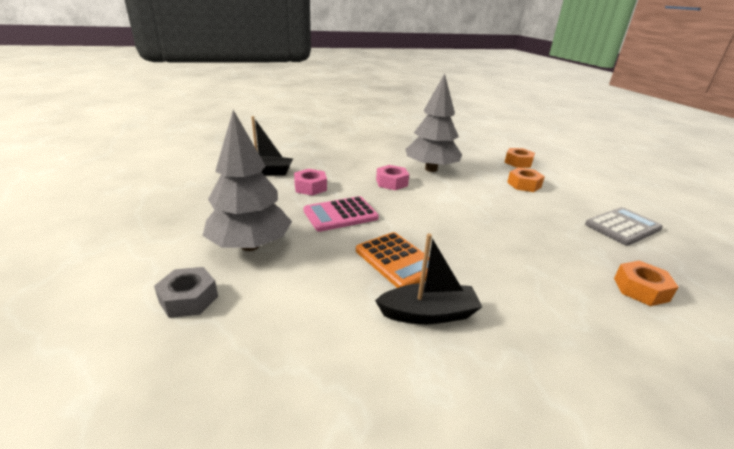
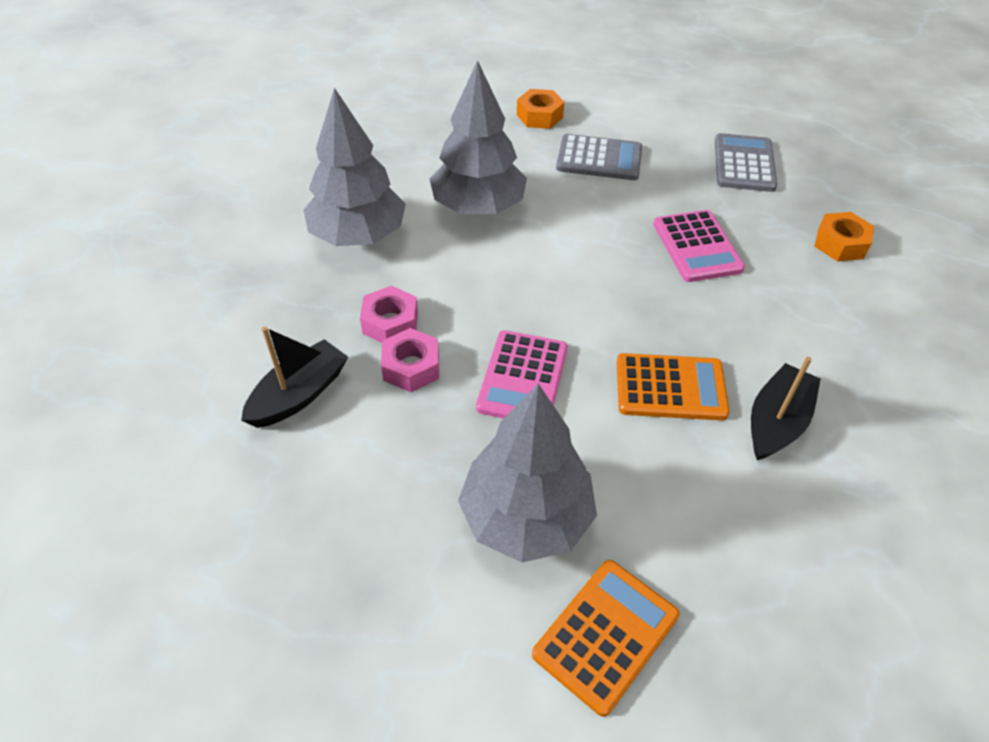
camera: 50 degrees left, 20 degrees up
grey nut [154,267,218,318] -> orange calculator [532,560,679,717]
pink nut [376,165,409,190] -> pink nut moved to [360,286,418,343]
orange nut [507,167,545,192] -> grey calculator [556,134,642,180]
none -> grey tree [304,88,406,246]
none -> pink calculator [653,210,745,282]

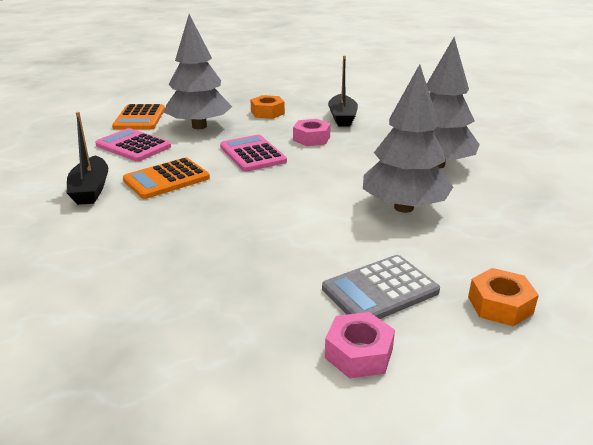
camera: 140 degrees right, 20 degrees down
pink nut [360,286,418,343] -> pink nut moved to [325,312,395,378]
pink calculator [653,210,745,282] -> pink calculator moved to [95,128,171,162]
grey calculator [715,133,777,192] -> none
orange nut [814,212,874,262] -> orange nut moved to [250,95,285,119]

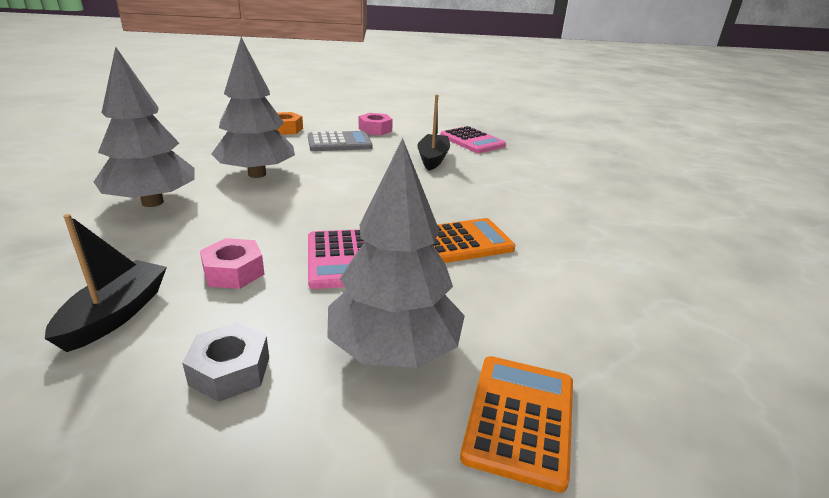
camera: 165 degrees left, 0 degrees up
black boat [67,112,108,205] -> black boat moved to [417,94,450,170]
pink calculator [95,128,171,162] -> pink calculator moved to [440,126,506,153]
orange nut [250,95,285,119] -> grey nut [182,323,269,402]

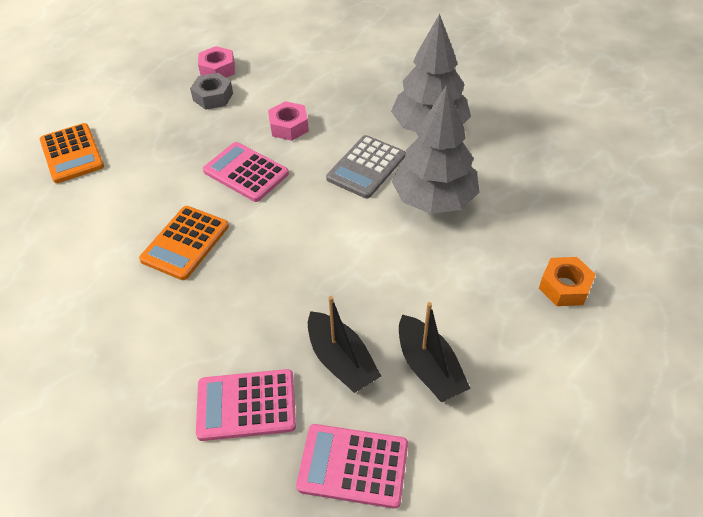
camera: 140 degrees right, 20 degrees up
black boat [45,214,167,352] -> black boat moved to [399,302,471,402]
grey calculator [308,131,372,151] -> grey calculator moved to [326,135,405,199]
grey tree [327,138,465,368] -> none
pink nut [359,113,393,135] -> pink nut moved to [198,46,235,78]
none -> pink calculator [196,369,296,441]

